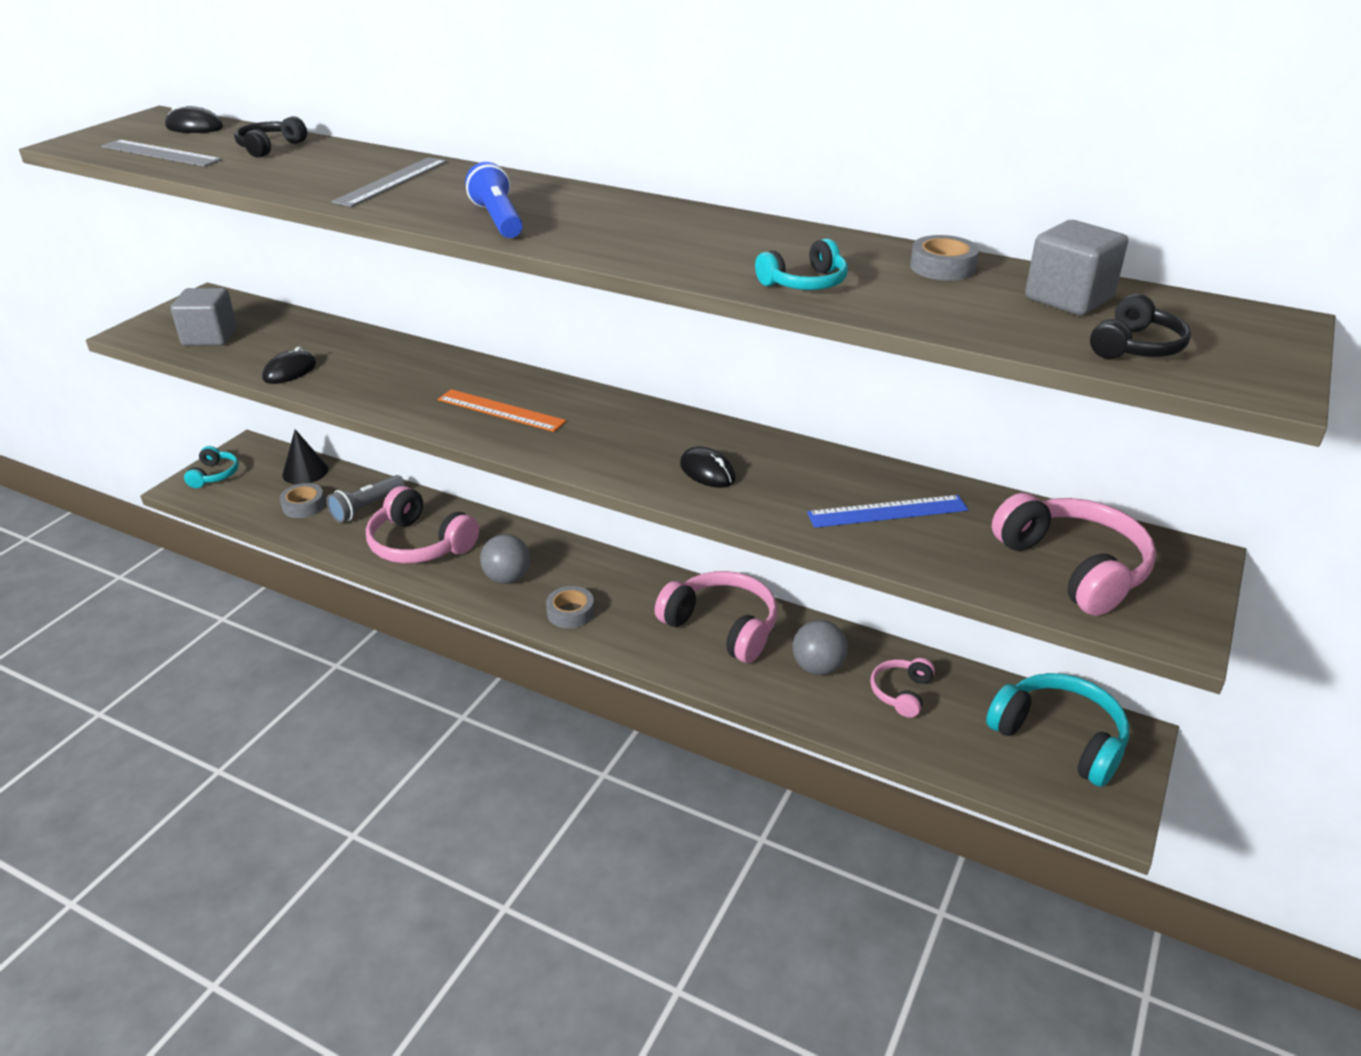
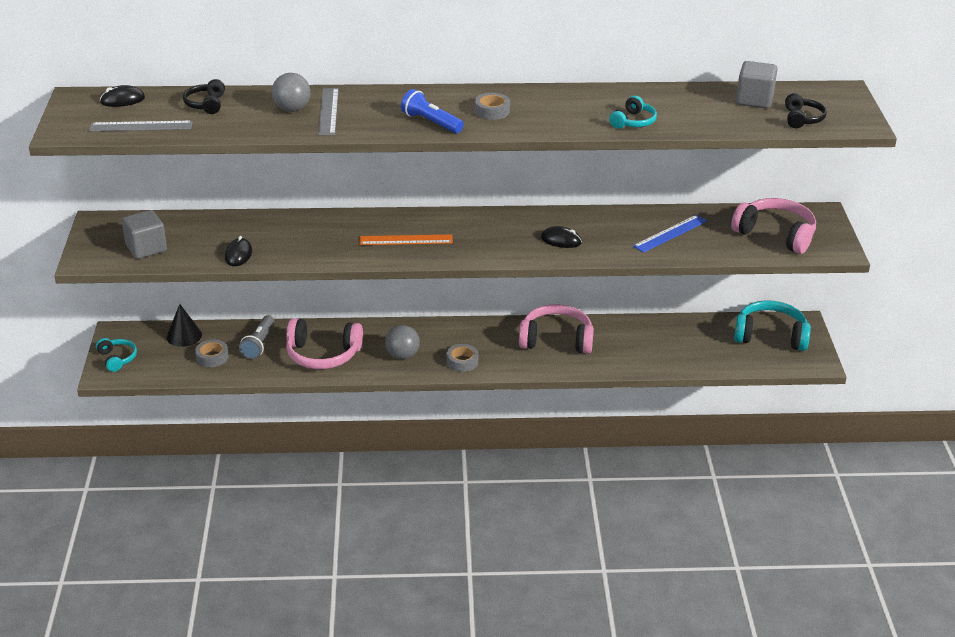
camera: 30 degrees left, 0 degrees up
grey ball [792,620,848,675] -> grey ball moved to [272,73,311,112]
pink headphones [870,658,935,718] -> none
grey tape [910,235,979,281] -> grey tape moved to [474,93,510,120]

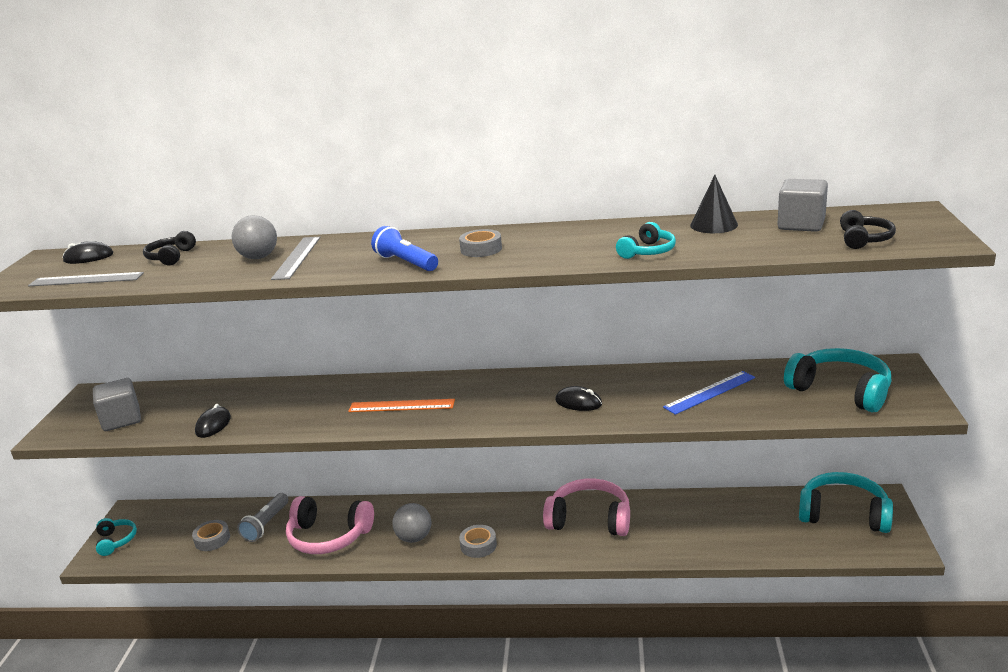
camera: 10 degrees right, 10 degrees down
black cone [166,304,202,347] -> black cone moved to [690,175,738,233]
pink headphones [731,198,816,254] -> turquoise headphones [784,348,891,412]

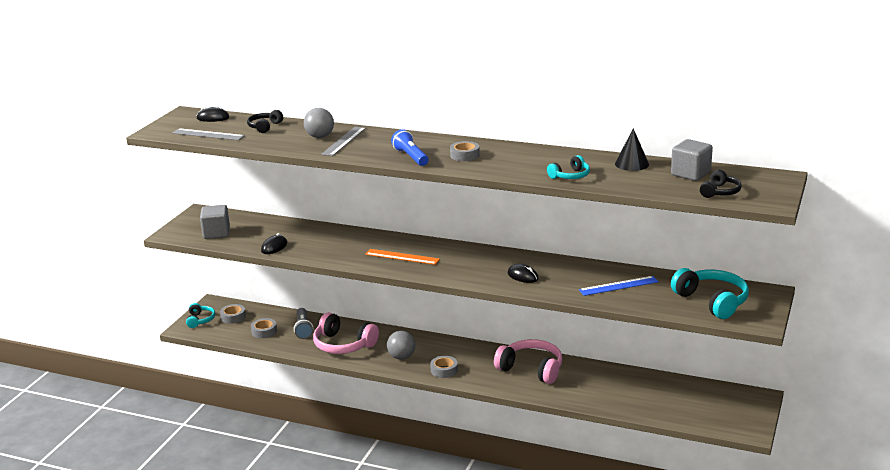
camera: 15 degrees right, 0 degrees up
grey flashlight [237,493,289,542] -> grey flashlight turned 45 degrees counterclockwise [294,308,313,339]
turquoise headphones [799,472,893,533] -> none
none -> grey tape [220,304,246,324]

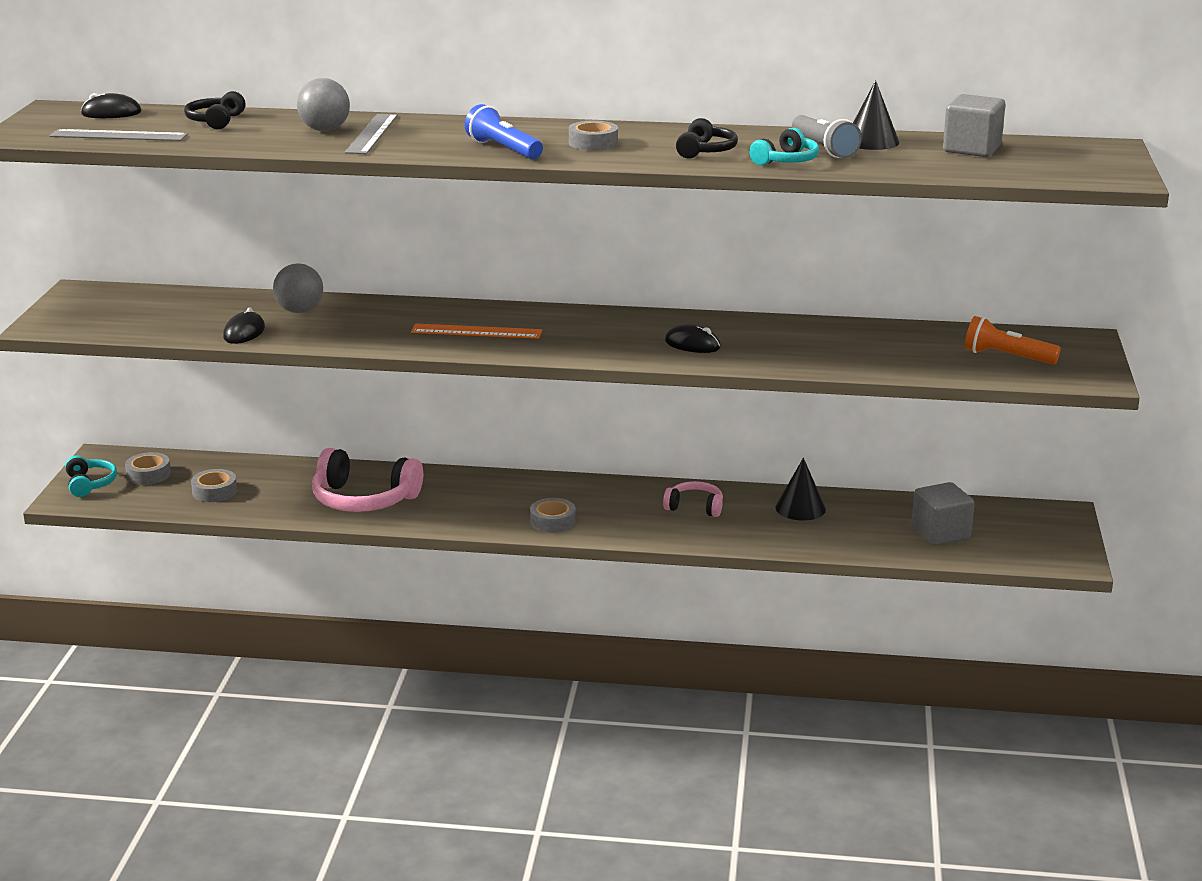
camera: 15 degrees left, 0 degrees up
grey cube [200,205,230,239] -> grey cube moved to [912,482,975,546]
grey flashlight [294,308,313,339] -> grey flashlight moved to [792,115,862,158]
grey ball [387,331,415,360] -> grey ball moved to [273,263,323,313]
pink headphones [494,339,562,384] -> pink headphones [663,481,723,517], size x0.55
blue ruler [579,276,659,296] -> none
turquoise headphones [671,268,749,319] -> orange flashlight [965,316,1061,365]
black headphones [700,170,742,198] -> black headphones moved to [676,118,738,159]
none -> black cone [775,458,826,520]

